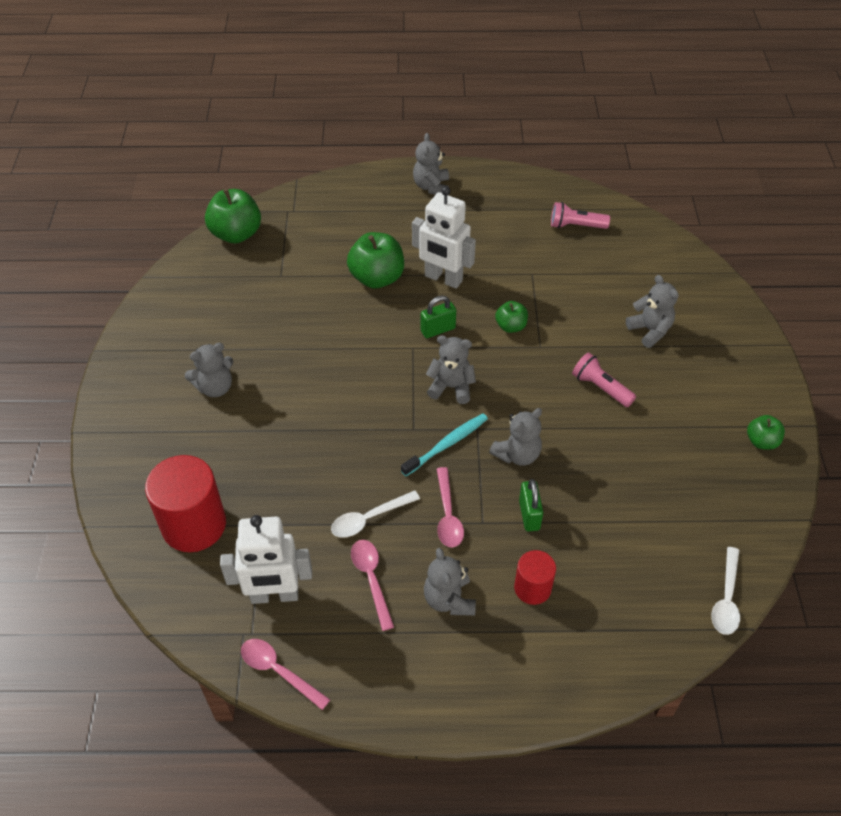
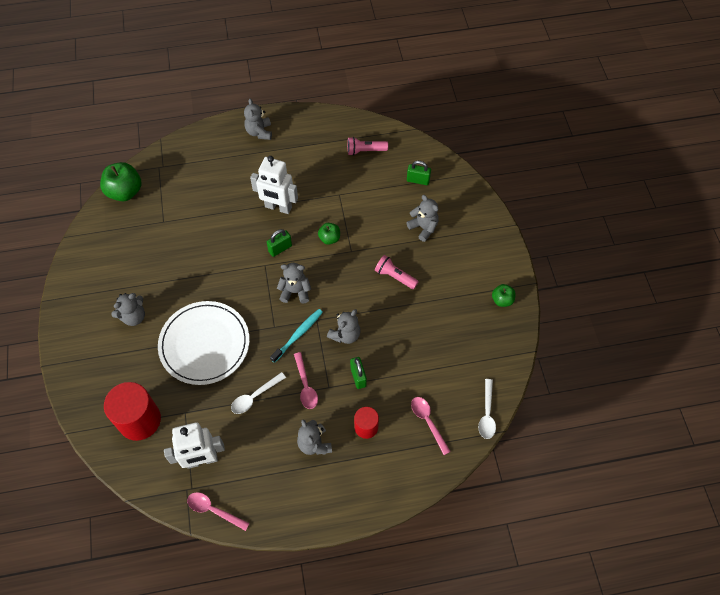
camera: 10 degrees left, 10 degrees up
green apple [347,232,404,288] -> none
pink spoon [351,540,394,631] -> pink spoon moved to [411,397,451,455]
none -> white plate [158,301,250,385]
none -> green padlock [407,161,431,185]

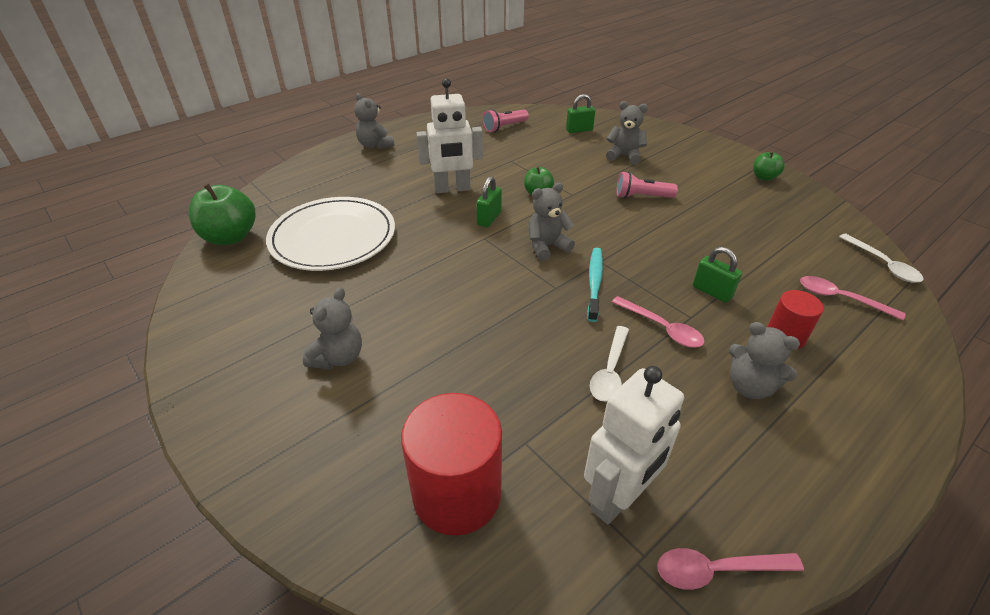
camera: 30 degrees left, 20 degrees down
white plate [158,301,250,385] -> white plate moved to [266,197,395,271]
grey teddy bear [327,309,361,344] -> none

